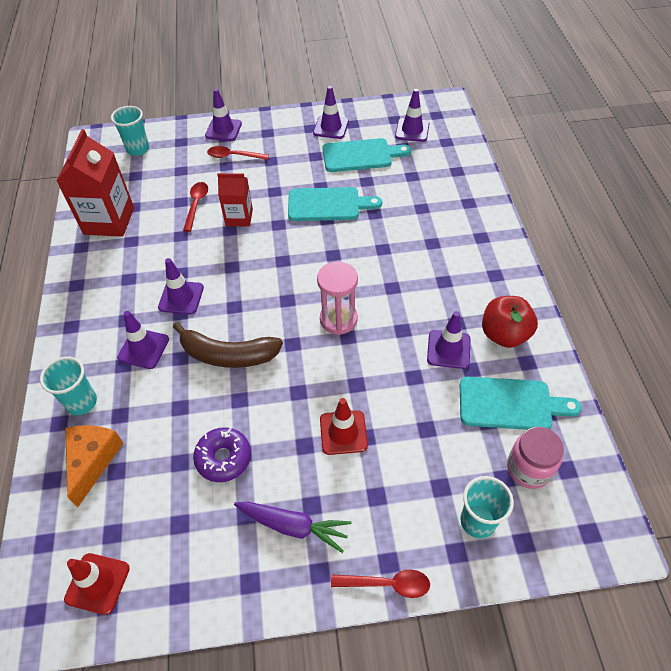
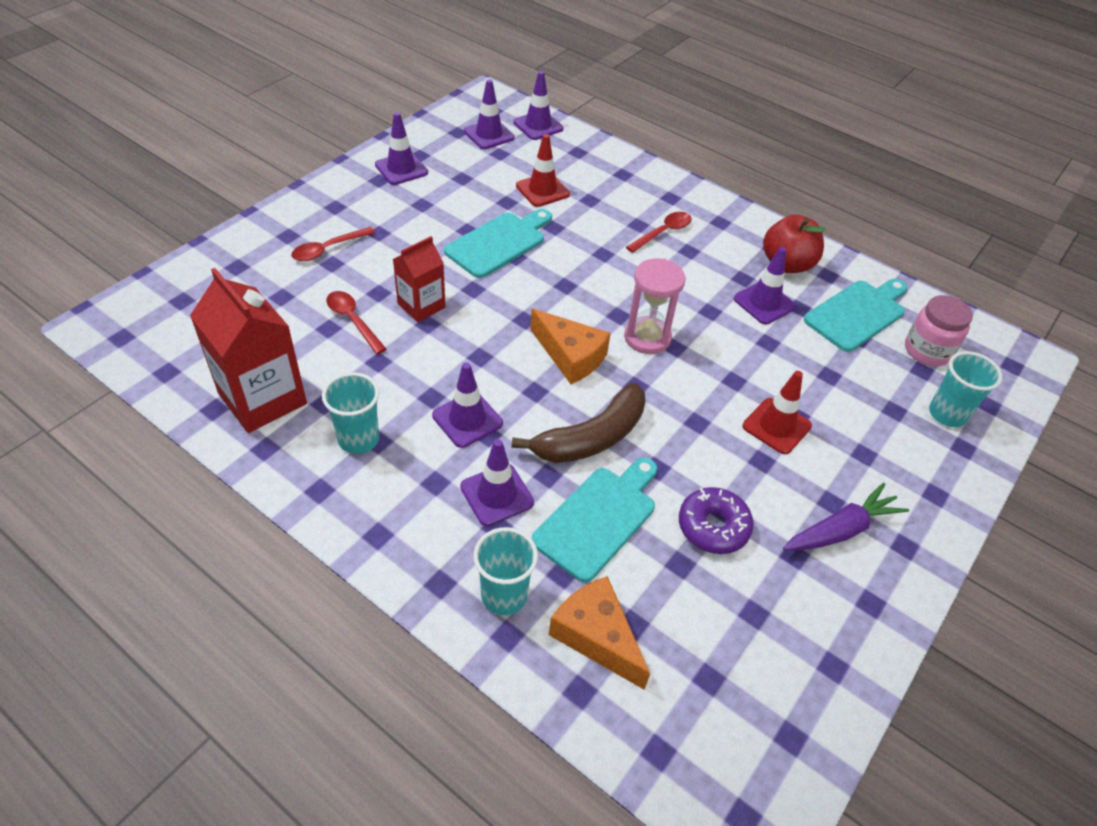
camera: 50 degrees left, 5 degrees down
red traffic cone [64,553,130,615] -> red traffic cone moved to [516,134,570,207]
turquoise cup [111,106,149,156] -> turquoise cup moved to [322,372,379,454]
purple traffic cone [205,89,242,141] -> purple traffic cone moved to [513,71,564,140]
turquoise cutting board [323,138,411,172] -> turquoise cutting board moved to [532,457,657,582]
red spoon [331,569,430,598] -> red spoon moved to [626,212,692,253]
none -> orange cheese [530,309,611,384]

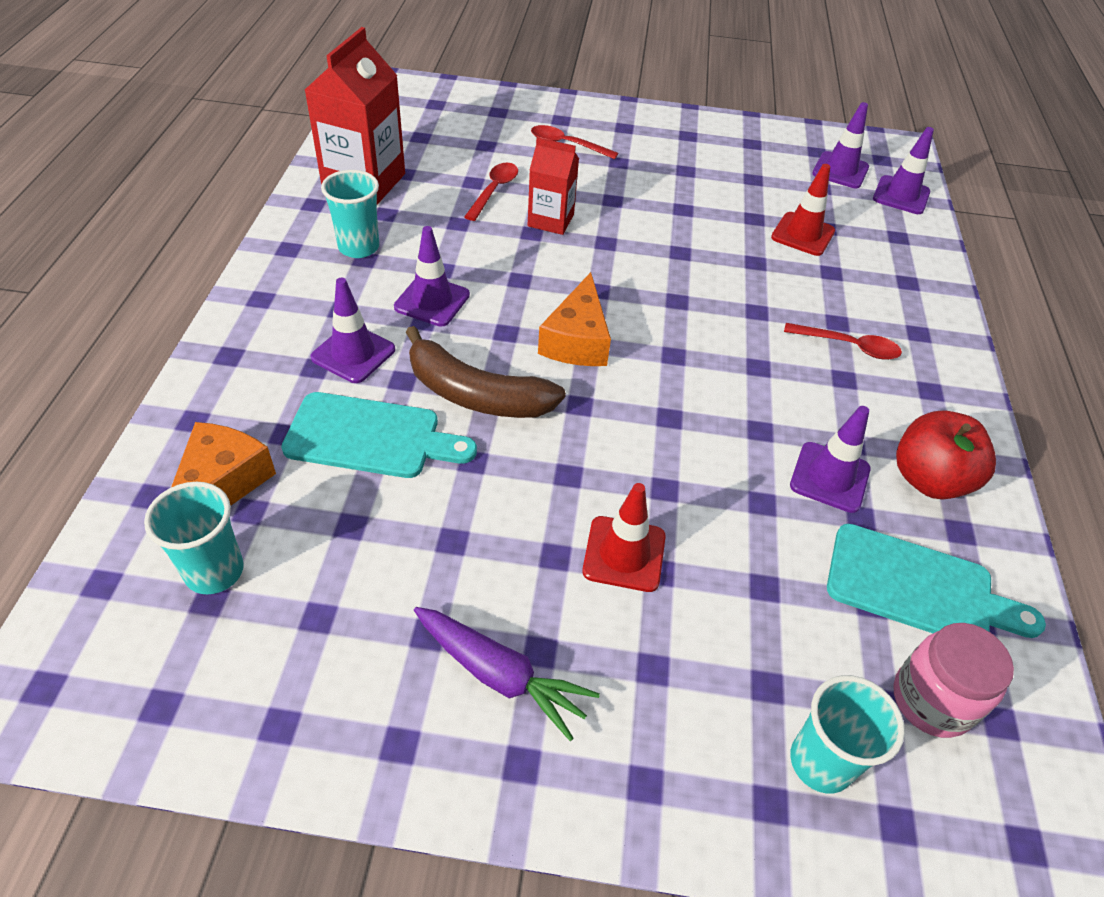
camera: 60 degrees right, 0 degrees up
purple traffic cone [375,112,428,185] -> none
turquoise cutting board [444,209,552,278] -> none
turquoise cup [473,527,538,615] -> turquoise cup moved to [144,482,244,594]
pink hourglass [624,258,685,354] -> none
purple donut [679,487,754,554] -> none

